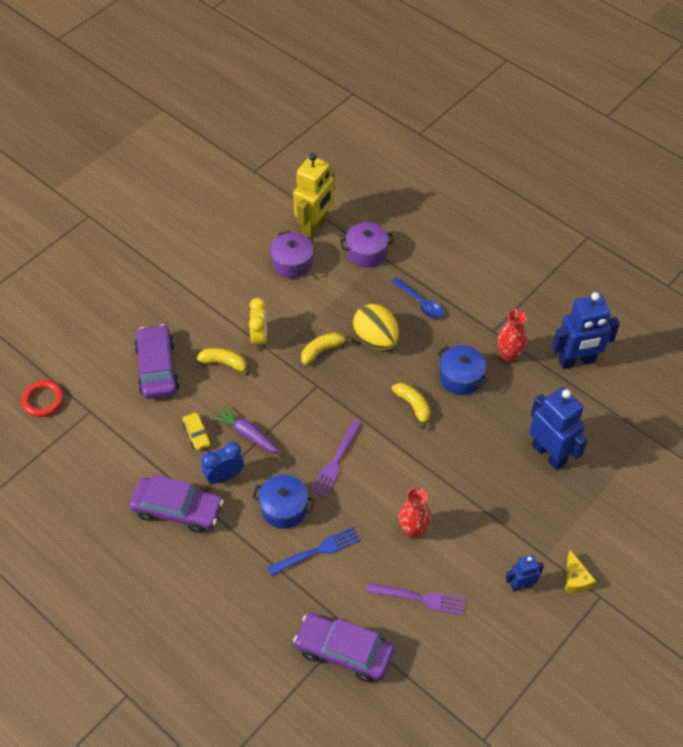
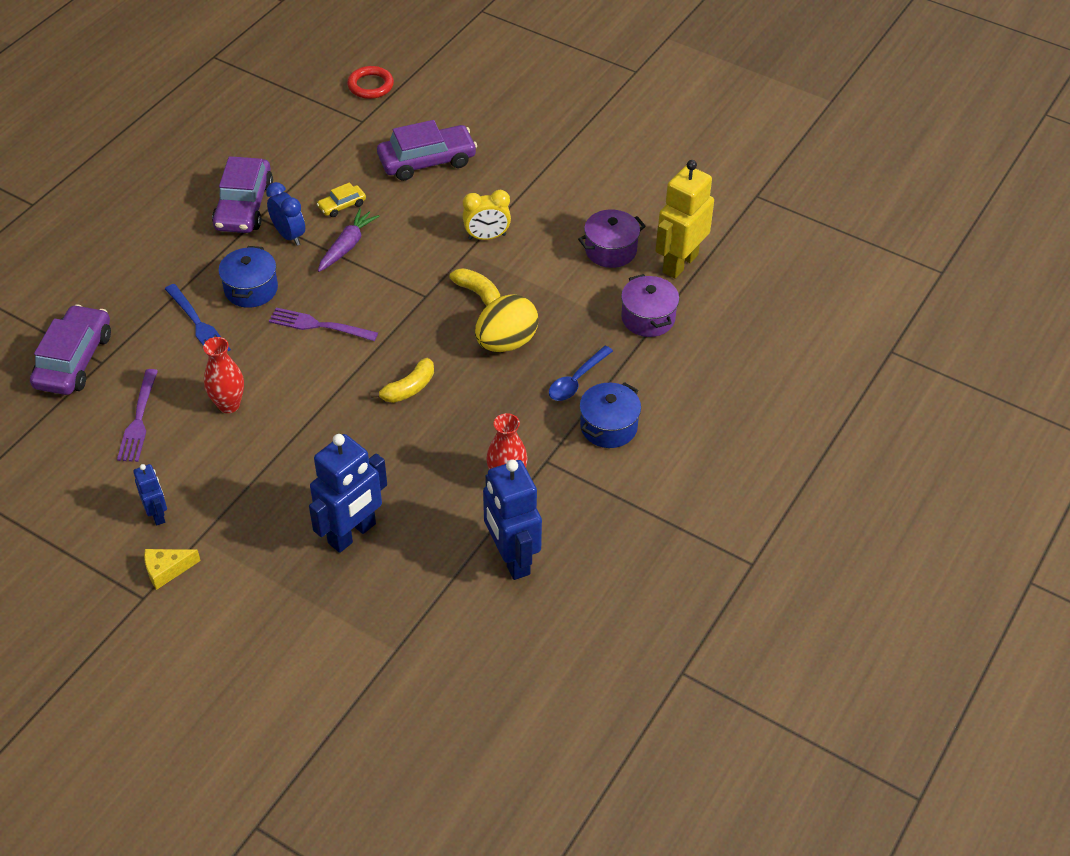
camera: 80 degrees right, 5 degrees down
yellow banana [197,348,249,376] -> none
yellow robot [293,153,335,238] -> yellow robot turned 105 degrees clockwise [655,160,714,279]
blue pot [438,345,488,395] -> blue pot moved to [579,382,641,448]

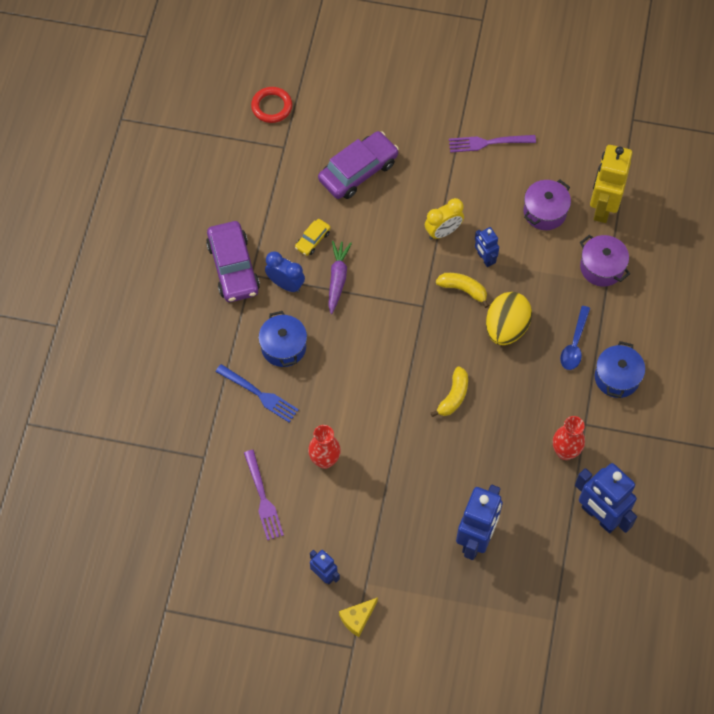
camera: 20 degrees left, 15 degrees up
purple car [30,304,111,395] -> none
purple fork [269,307,378,341] -> purple fork moved to [449,135,536,152]
none -> blue robot [475,227,499,267]

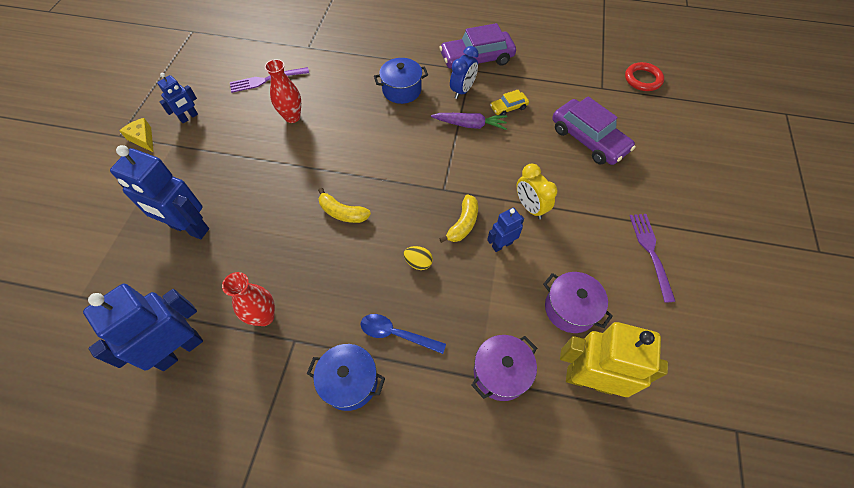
camera: 90 degrees right, 5 degrees down
blue fork [215,364,299,423] -> none
yellow car [295,219,331,256] -> yellow car turned 60 degrees counterclockwise [490,90,529,116]
yellow egg [486,292,532,345] -> yellow egg [404,246,433,270], size x0.47

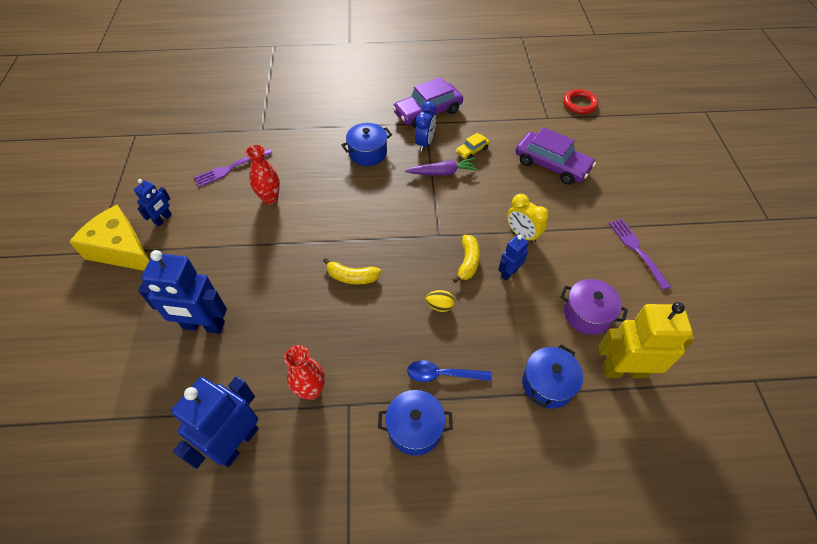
camera: 15 degrees left, 5 degrees down
yellow cheese [119,118,154,152] -> yellow cheese [69,205,149,271], size x2.08
purple pot [471,335,537,401] -> blue pot [522,345,583,409]

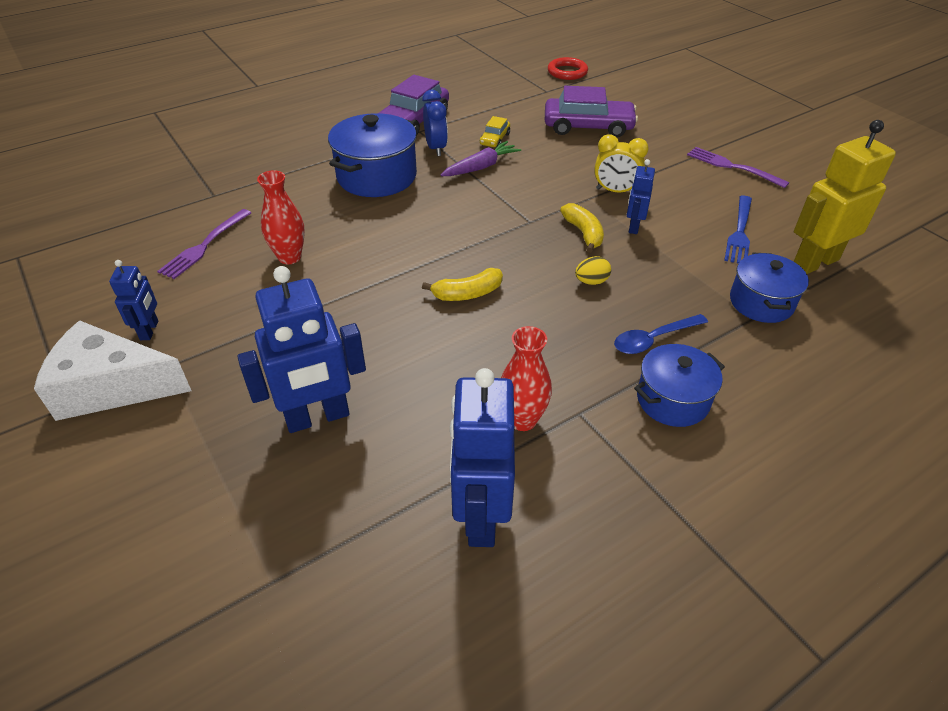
camera: 30 degrees left, 10 degrees down
yellow cheese [69,205,149,271] -> white cheese [34,320,191,421]
blue pot [341,123,392,166] -> blue pot [328,113,417,197], size x1.55
purple pot [561,279,628,335] -> blue fork [724,196,752,264]

